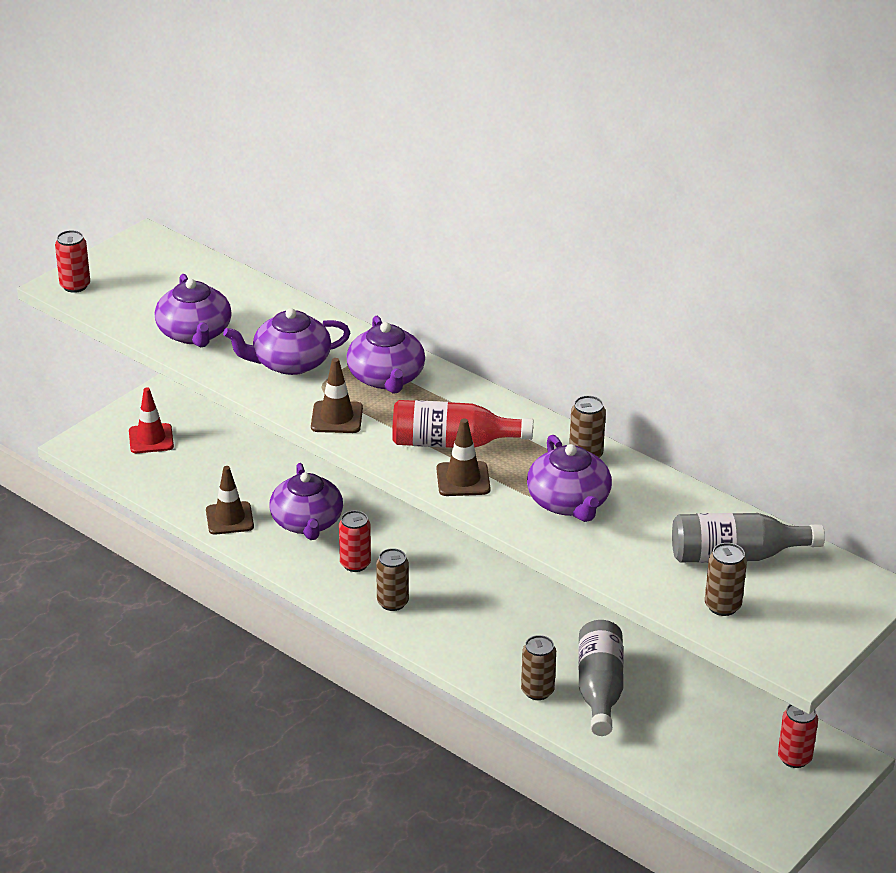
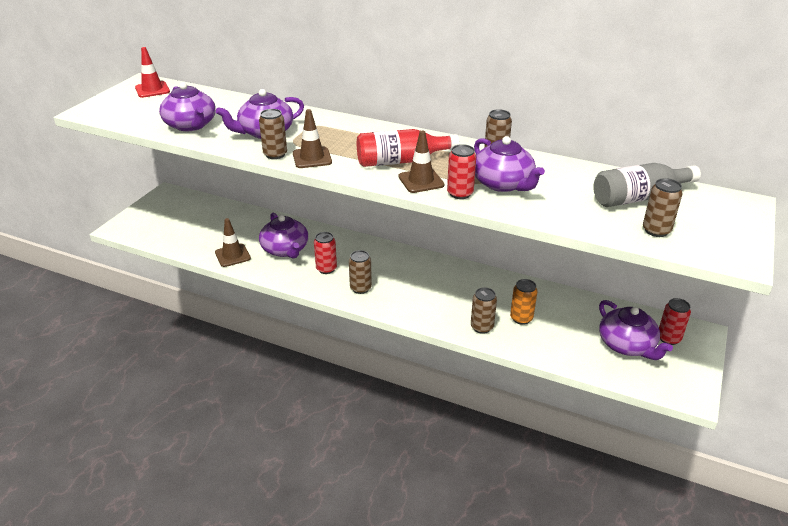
camera: 15 degrees left, 0 degrees up
red can [55,230,90,293] -> red can moved to [447,144,476,199]
red traffic cone [129,387,174,453] -> red traffic cone moved to [135,47,170,98]
purple teapot [346,316,425,394] -> purple teapot moved to [599,300,673,360]
grey bottle [578,620,624,736] -> orange can [510,279,537,325]
none -> brown can [259,109,287,159]

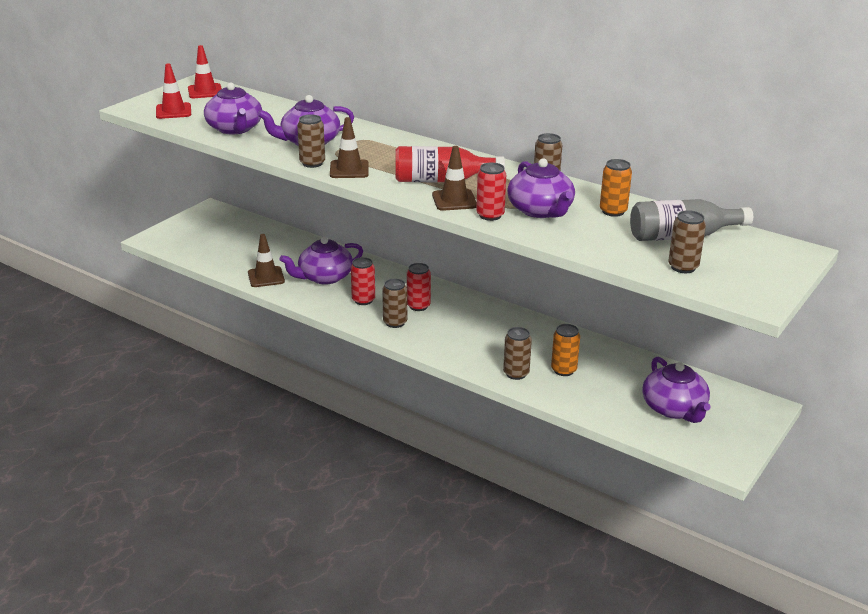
camera: 10 degrees right, 5 degrees down
purple teapot [259,213,308,259] -> purple teapot turned 75 degrees clockwise [279,237,363,285]
red can [659,298,691,345] -> red can moved to [407,263,431,311]
none -> red traffic cone [156,63,191,119]
none -> orange can [600,159,632,217]

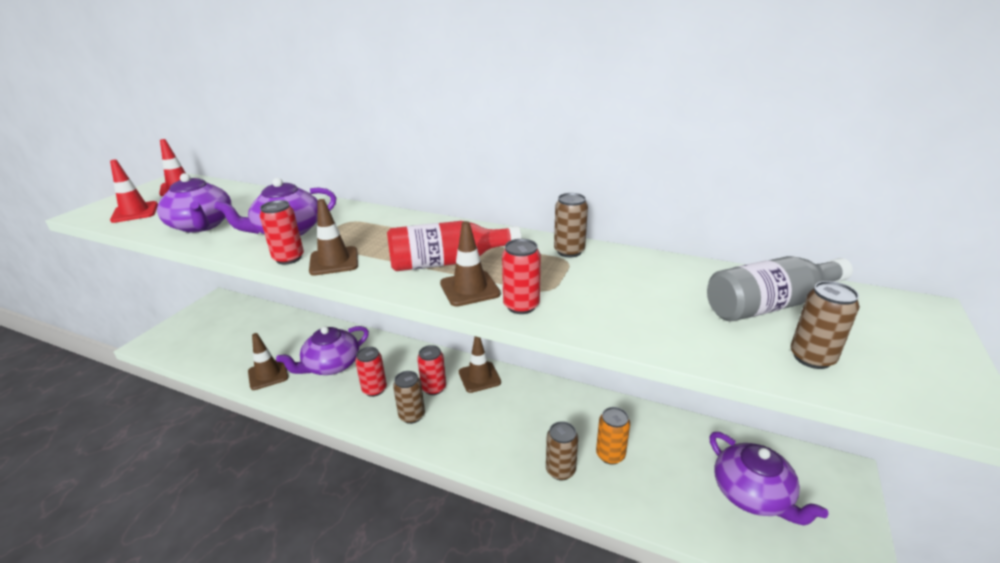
camera: 10 degrees left, 0 degrees up
brown can [297,114,325,168] -> red can [260,200,304,265]
purple teapot [507,158,575,218] -> none
orange can [600,159,632,217] -> none
none -> brown traffic cone [459,336,501,393]

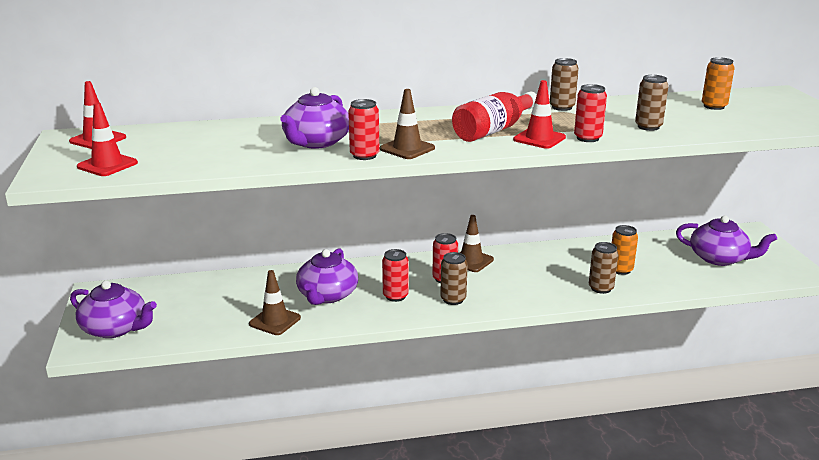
camera: 35 degrees left, 5 degrees down
purple teapot [157,173,232,233] -> purple teapot moved to [70,281,157,338]
brown traffic cone [440,221,501,307] -> red traffic cone [513,80,566,149]
grey bottle [707,256,853,322] -> orange can [702,57,735,110]
brown can [790,281,860,369] -> brown can moved to [635,75,668,131]

